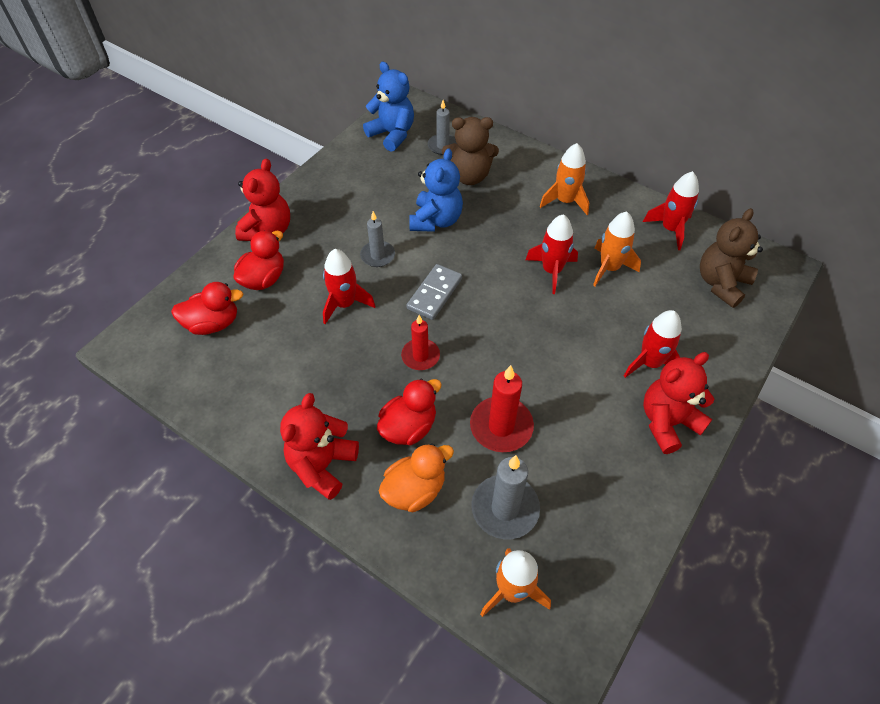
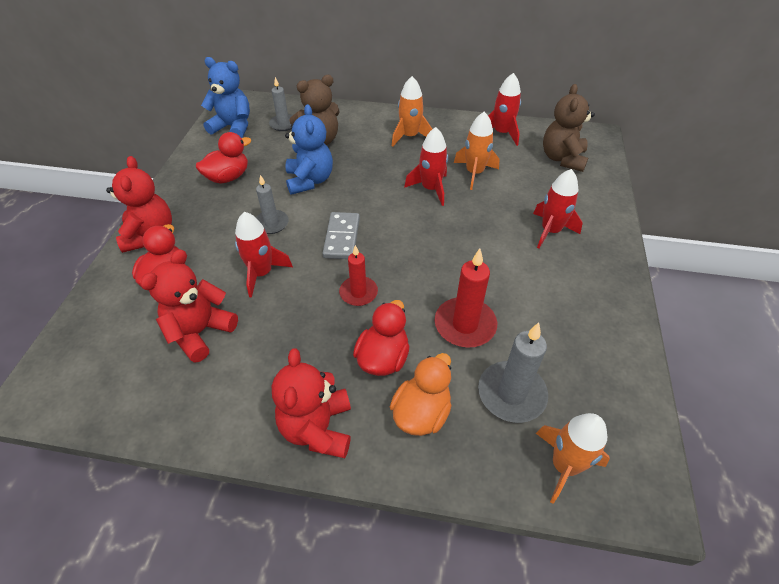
camera: 25 degrees left, 5 degrees down
red duck [171,282,243,335] -> red duck moved to [196,132,251,184]
red teddy bear [643,352,715,454] -> red teddy bear moved to [140,249,238,363]

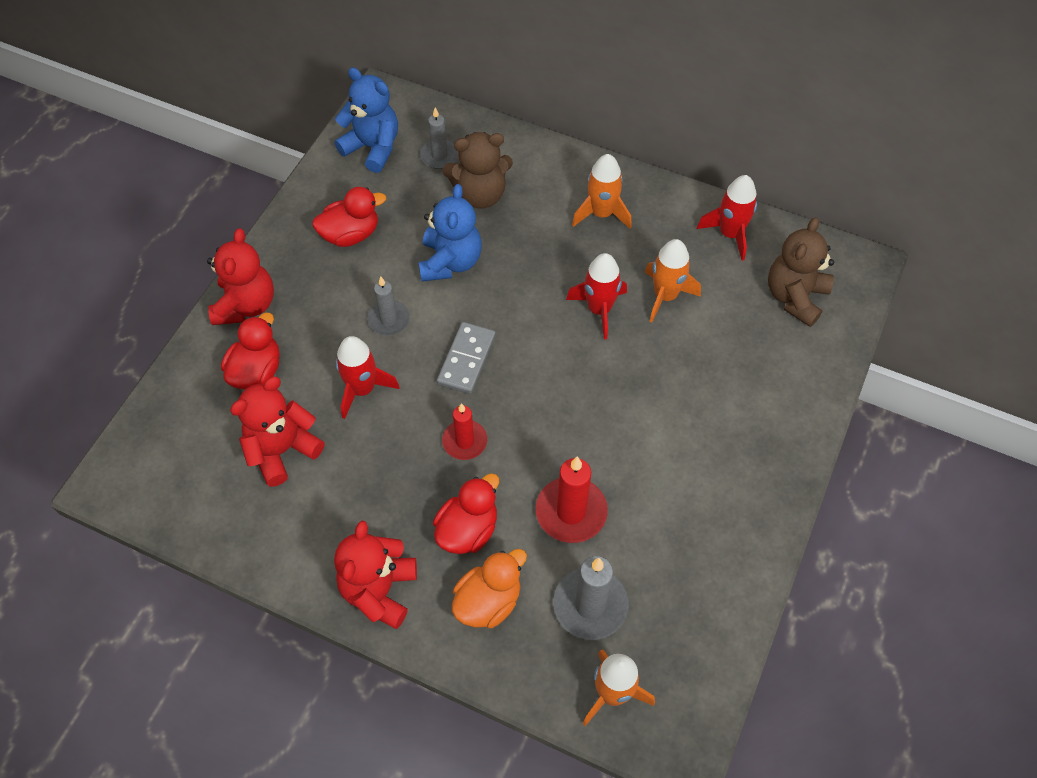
camera: 15 degrees right, 10 degrees up
red rocket [533,169,583,249] -> none

